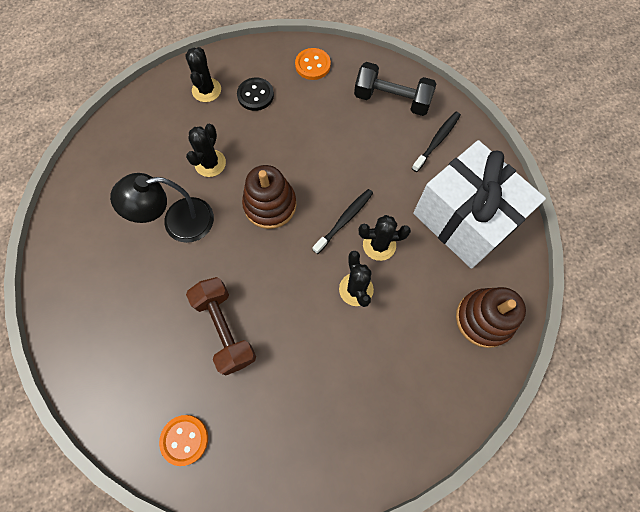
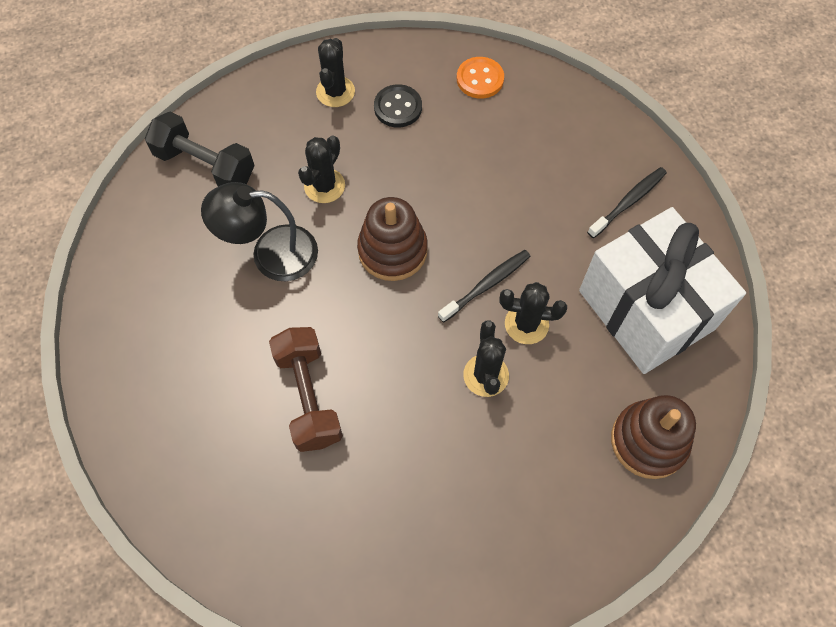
camera: 10 degrees right, 5 degrees down
orange button [159,415,208,466] -> none
black dumbbell [354,62,437,116] -> black dumbbell moved to [145,111,255,187]

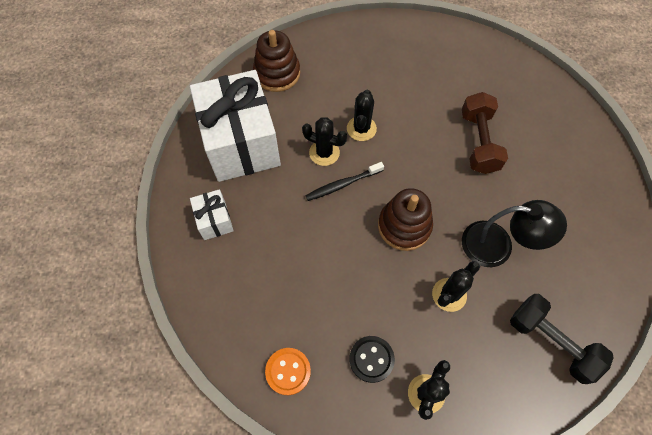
camera: 165 degrees left, 0 degrees up
black toothbrush [587,167,667,238] -> white gift [190,189,234,240]

